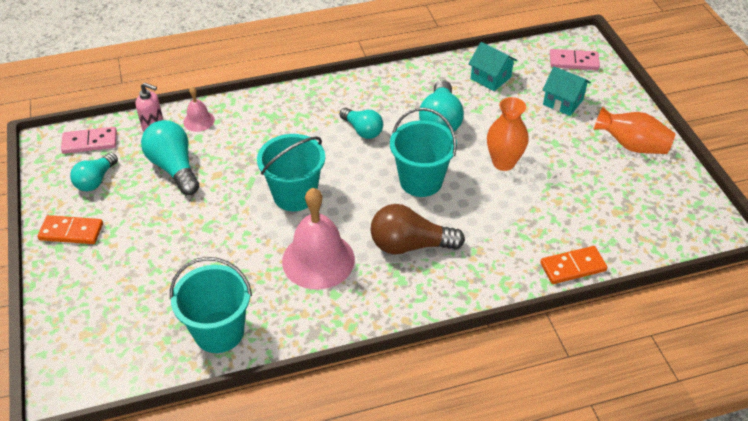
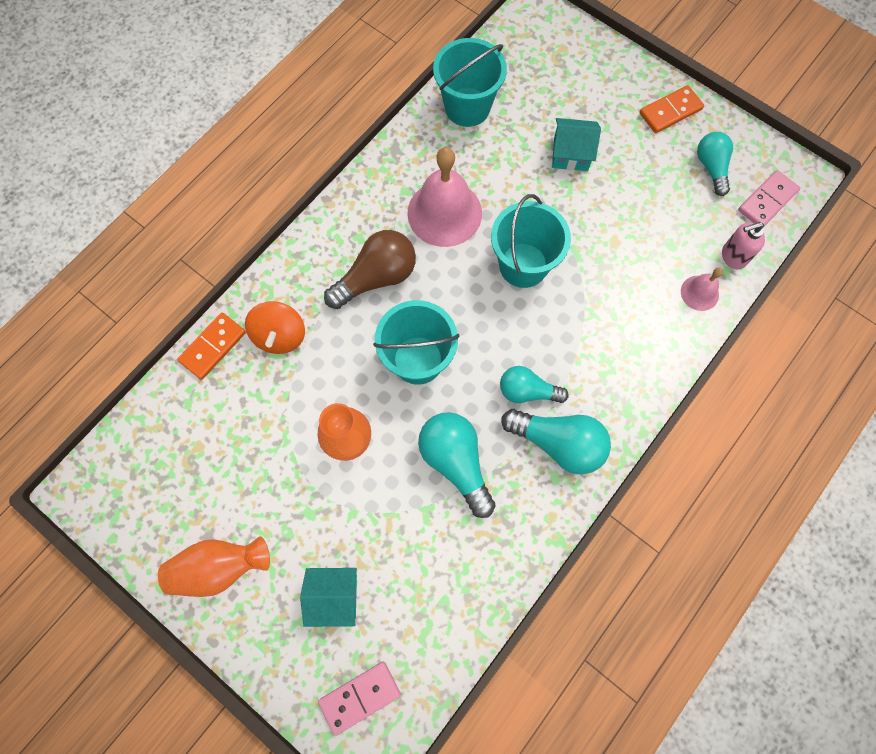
camera: 145 degrees right, 25 degrees up
turquoise light bulb [141,120,199,195] -> turquoise light bulb moved to [502,409,611,474]
turquoise house [468,42,517,91] -> turquoise house moved to [552,118,601,171]
none -> orange spinning top [245,301,305,354]

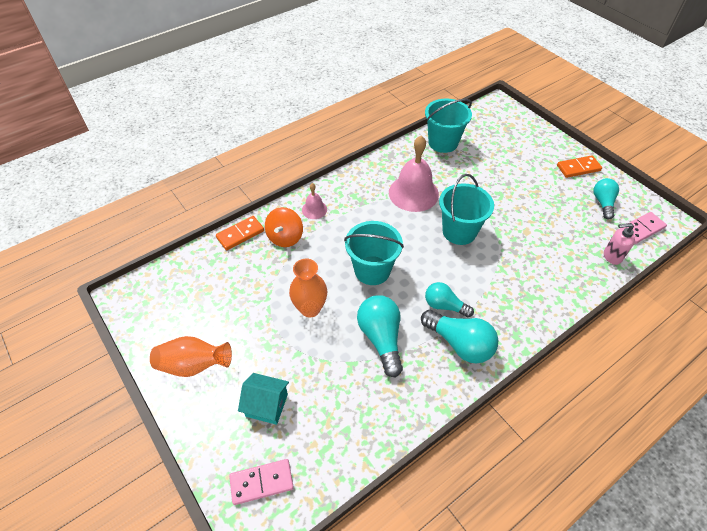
camera: 15 degrees right, 20 degrees down
brown light bulb [324,230,416,309] -> none
turquoise house [552,118,601,171] -> none
pink bell [681,267,723,311] -> pink bell moved to [302,183,327,219]

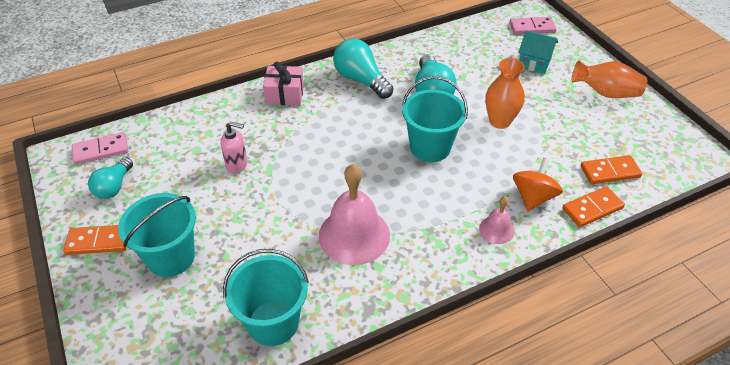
camera: 170 degrees left, 5 degrees down
turquoise light bulb [425,282,474,317] -> none
turquoise bucket [439,174,494,245] -> turquoise bucket moved to [118,193,196,277]
pink soap dispenser [604,223,635,265] -> pink soap dispenser moved to [220,122,247,174]
none -> pink gift [263,62,304,105]
none -> orange domino [581,155,642,184]

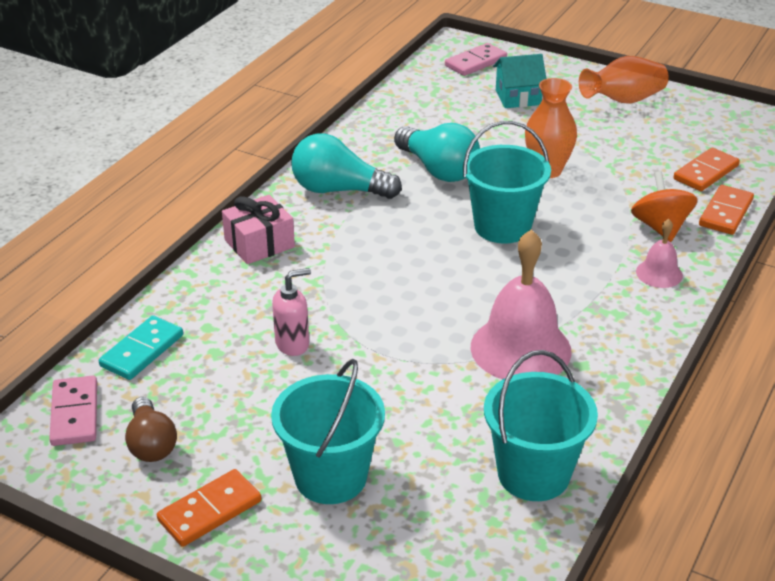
camera: 35 degrees left, 10 degrees down
pink domino [72,132,128,165] -> pink domino turned 45 degrees counterclockwise [49,376,97,446]
turquoise light bulb [88,157,133,199] -> brown light bulb [125,397,177,462]
none -> turquoise domino [99,315,183,380]

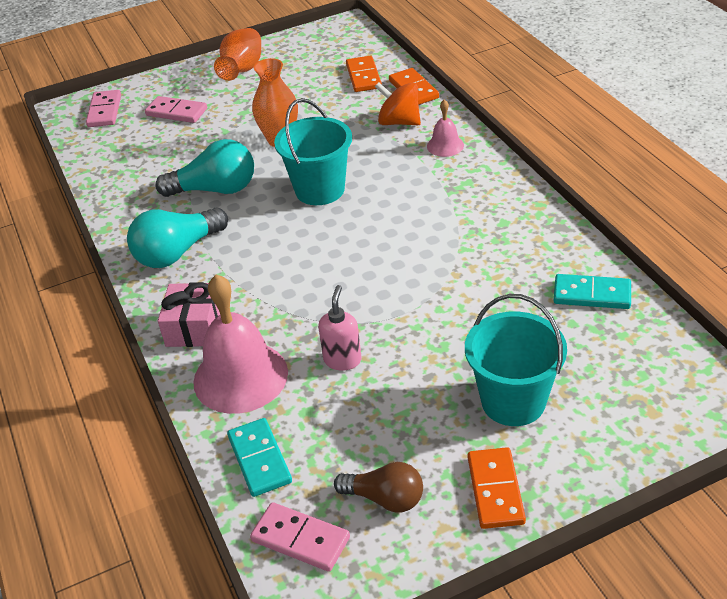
camera: 50 degrees left, 5 degrees up
pink bell [471,229,571,380] -> pink bell moved to [193,274,288,414]
turquoise bucket [484,350,598,501] -> turquoise domino [554,274,631,309]
turquoise house [493,54,546,108] -> pink domino [145,96,207,123]

